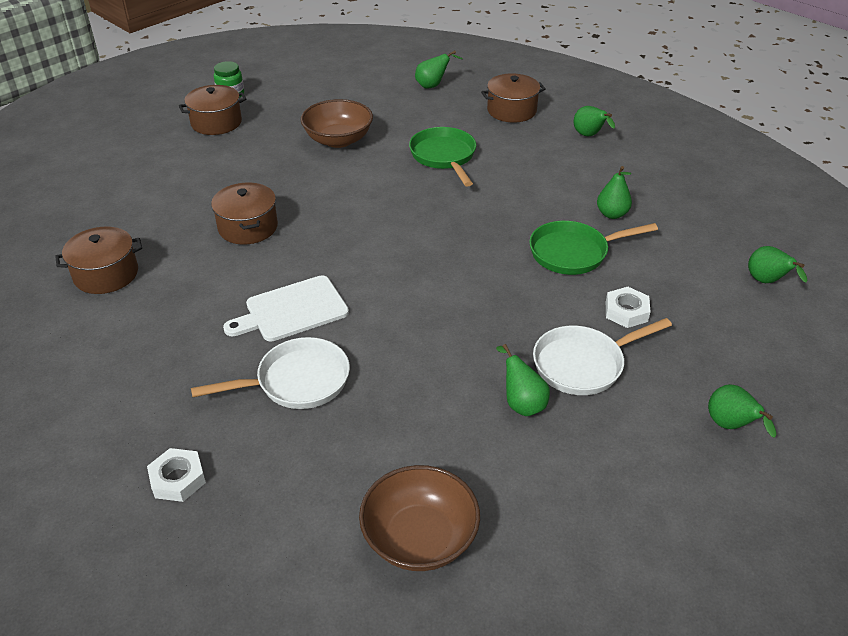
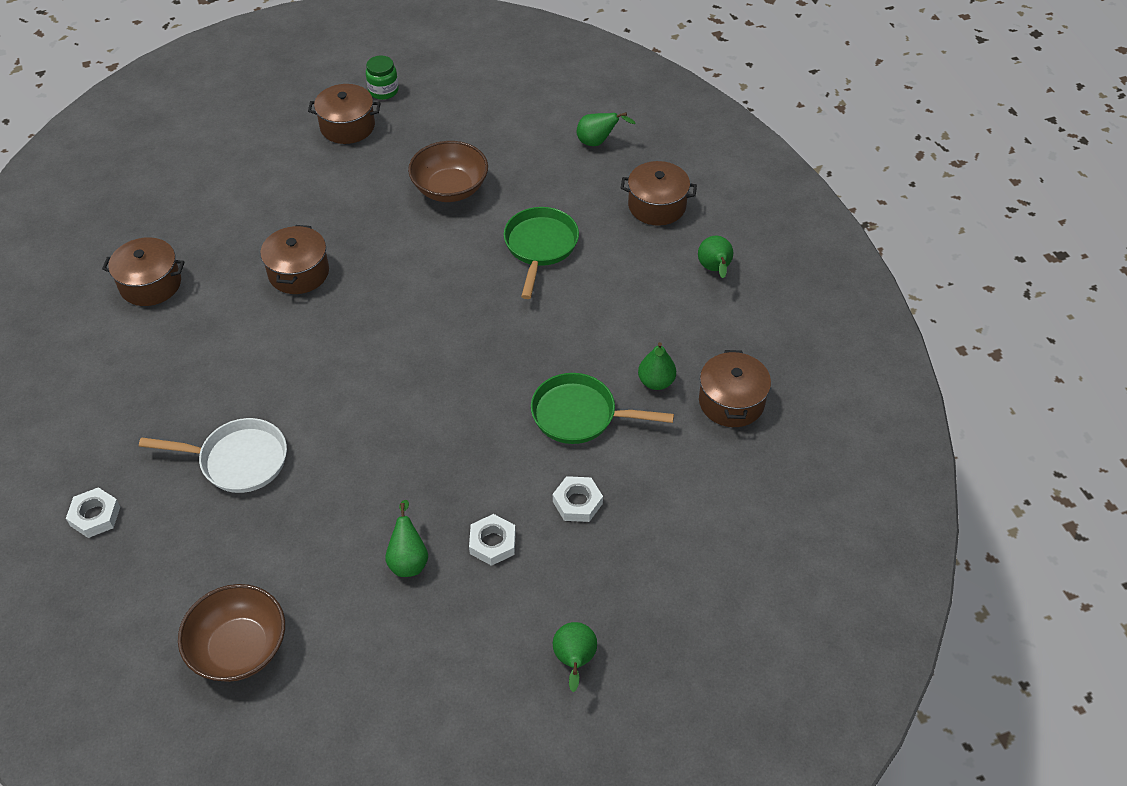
camera: 25 degrees right, 10 degrees up
white cutting board [223,275,349,342] -> none
white pan [533,318,672,395] -> white nut [469,514,516,566]
green pear [748,246,807,283] -> none
none -> brown pot [699,350,771,427]

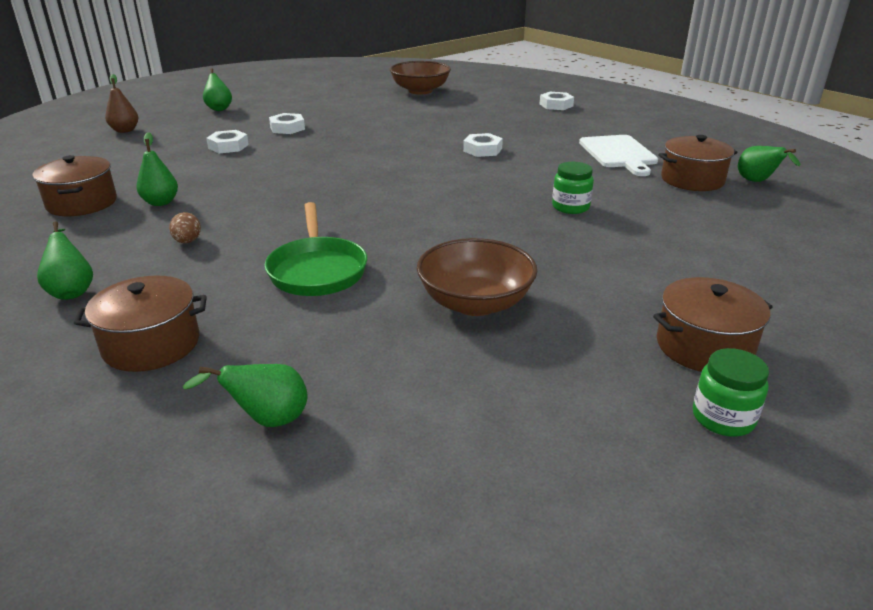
camera: 160 degrees right, 20 degrees down
white pan [139,418,287,493] -> none
brown pot [260,225,329,294] -> green jar [552,162,594,214]
green pear [385,500,428,577] -> green pear moved to [738,146,801,182]
green pan [531,373,674,444] -> none
none -> brown pear [105,74,138,133]
none -> brown egg [169,212,201,243]
none -> white nut [463,133,503,157]
none -> white cutting board [579,135,658,176]

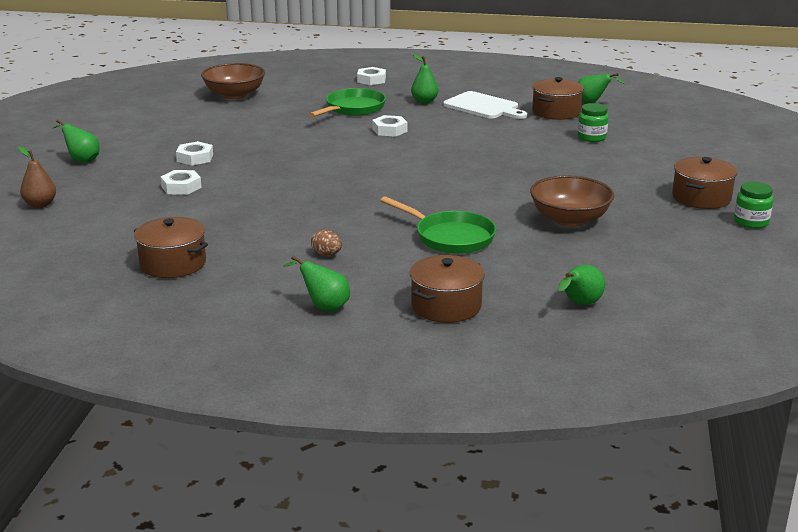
camera: 40 degrees left, 5 degrees down
green pear [136,132,178,206] -> green pear moved to [411,54,438,104]
green jar [552,162,594,214] -> green jar moved to [578,103,609,142]
none -> green pan [309,88,386,117]

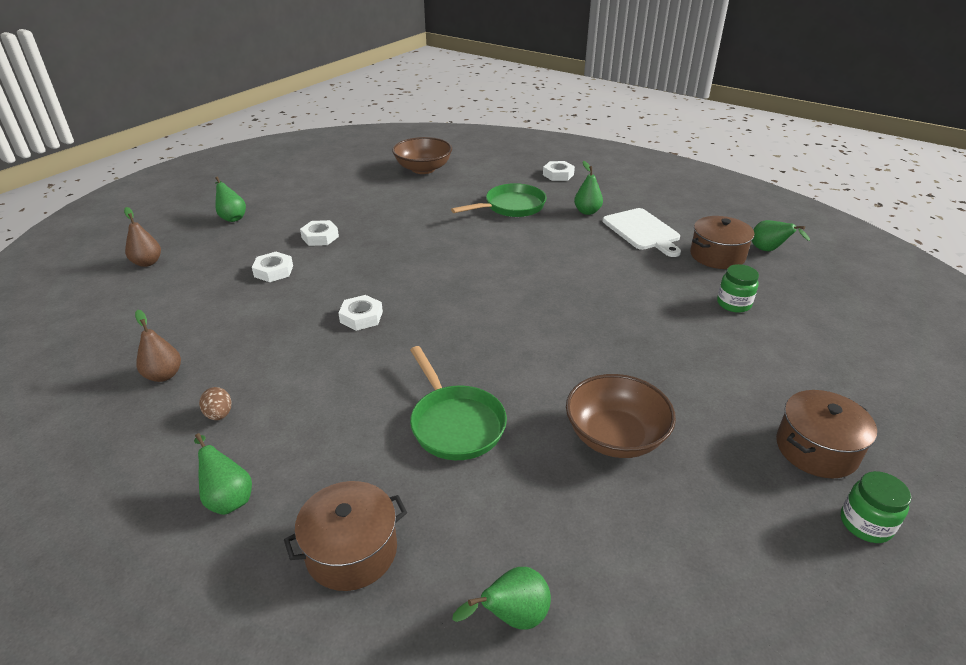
camera: 25 degrees right, 10 degrees up
brown pot [134,217,208,278] -> brown pear [135,310,181,382]
brown egg [311,230,342,256] -> brown egg moved to [199,387,232,420]
white nut [372,115,408,137] -> white nut moved to [338,295,383,331]

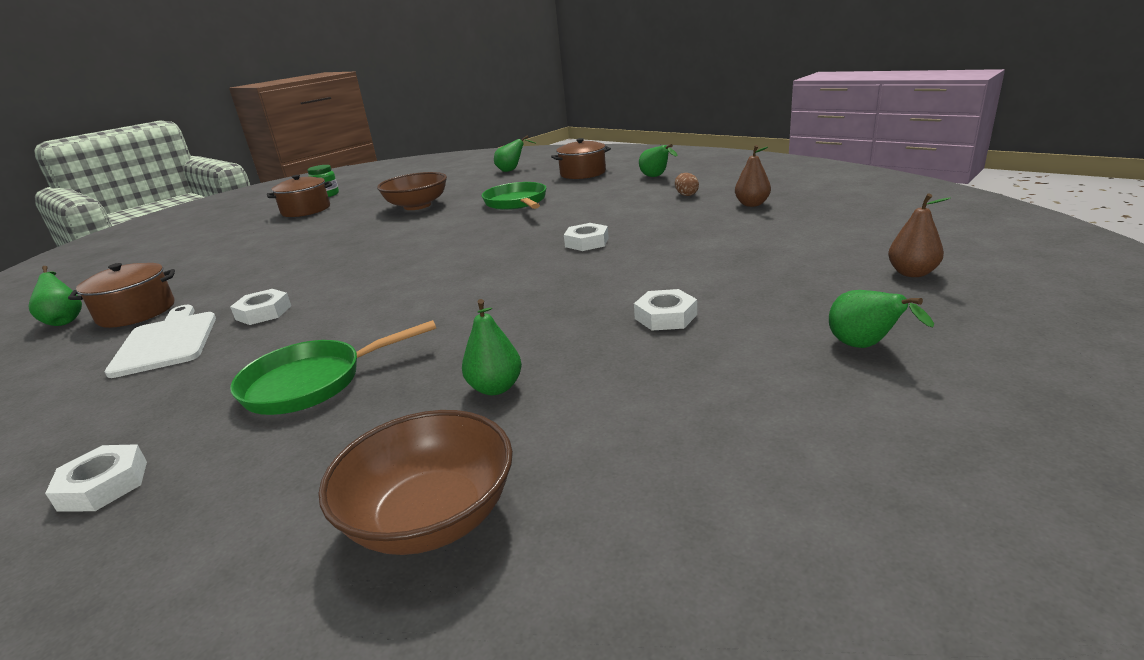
camera: 170 degrees left, 10 degrees down
white nut [252,252,293,282] -> white nut moved to [230,289,291,325]
green pear [574,161,603,215] -> green pear moved to [462,299,522,395]
green jar [717,264,759,313] -> none

